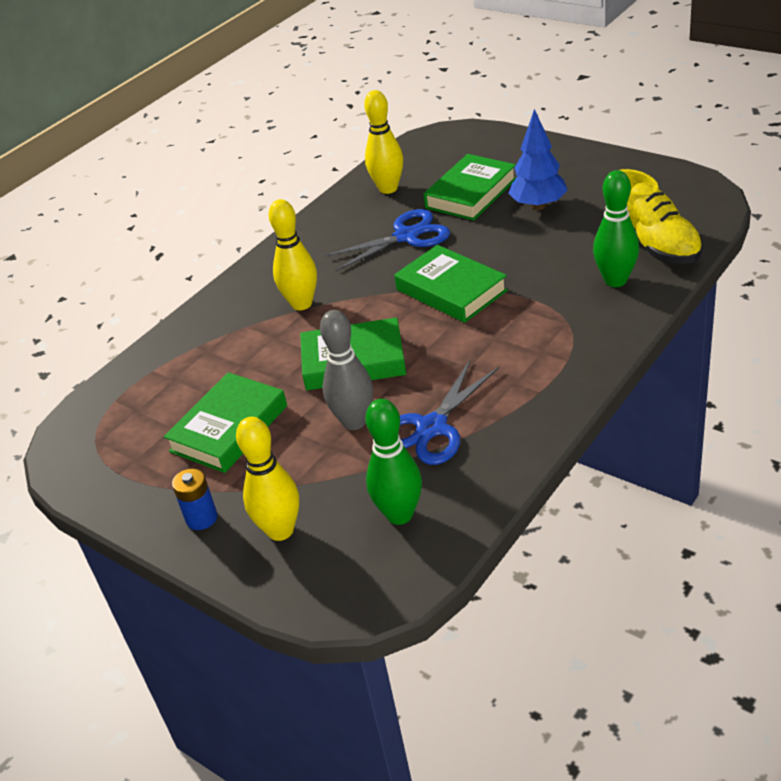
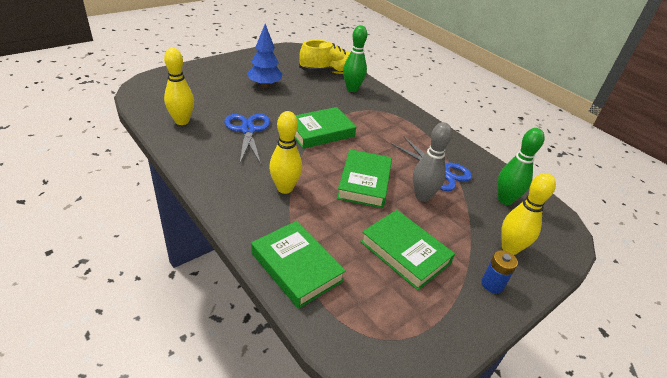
camera: 85 degrees left, 0 degrees up
green book [423,154,516,221] -> green book moved to [251,221,346,309]

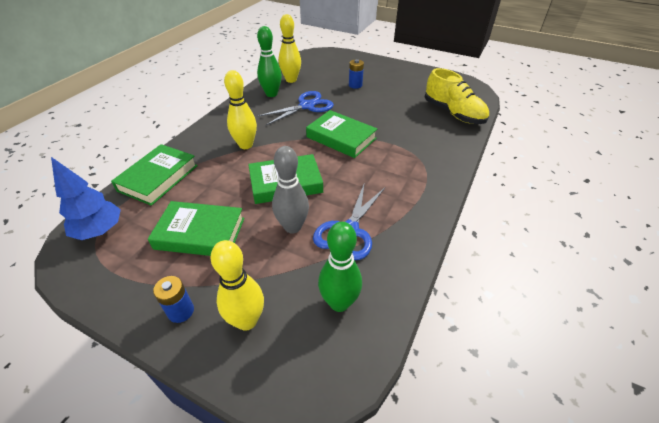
camera: 70 degrees right, 5 degrees up
blue tree [247,24,283,88] -> blue tree moved to [51,157,121,240]
green bowling pin [343,25,367,92] -> green bowling pin moved to [257,26,282,97]
green book [360,210,455,290] -> green book turned 75 degrees clockwise [148,201,245,256]
none -> blue battery [349,59,364,89]

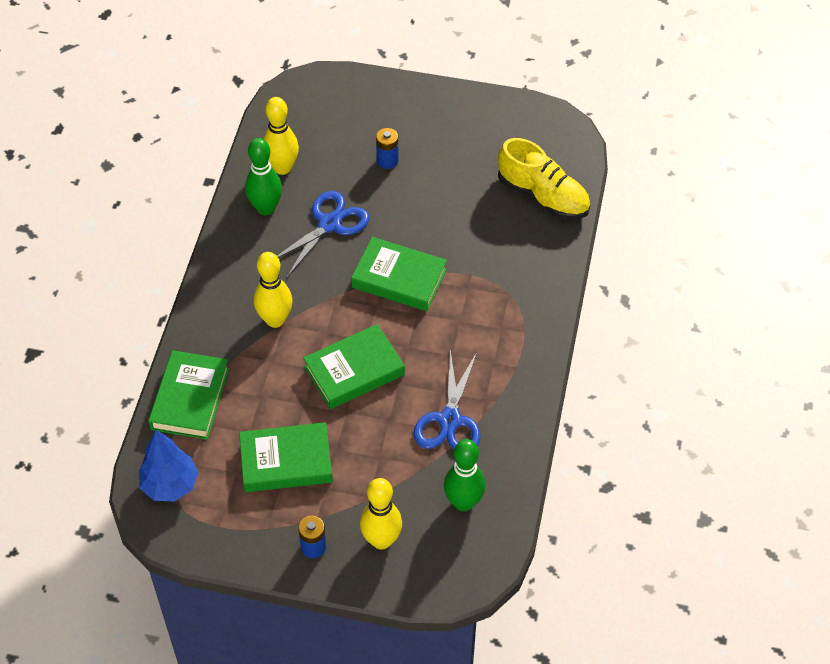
camera: 15 degrees left, 10 degrees up
grey bowling pin [272,146,309,233] -> none

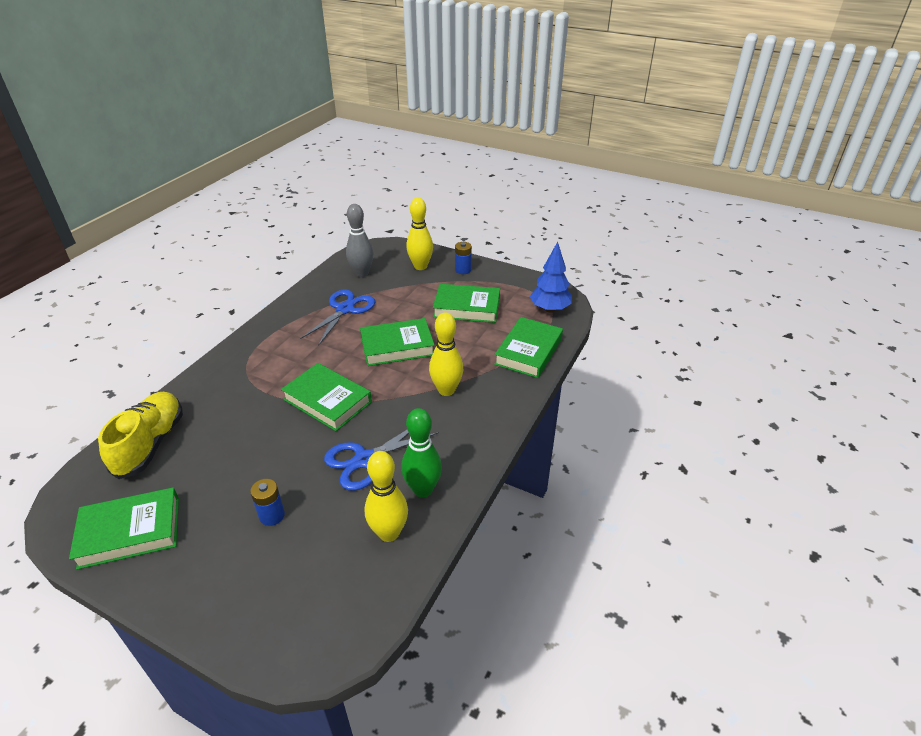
camera: 165 degrees left, 15 degrees down
green bowling pin [444,439,486,511] -> grey bowling pin [346,204,374,277]
yellow shoe [498,138,590,220] -> yellow shoe turned 45 degrees clockwise [98,392,183,479]
none -> green book [69,487,179,570]

